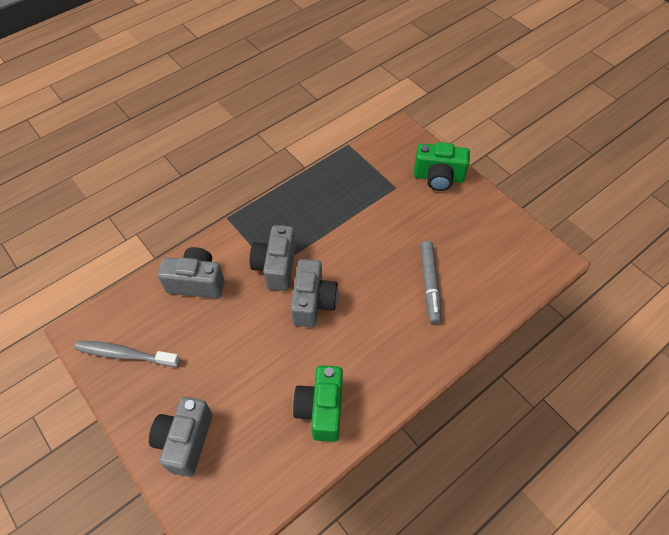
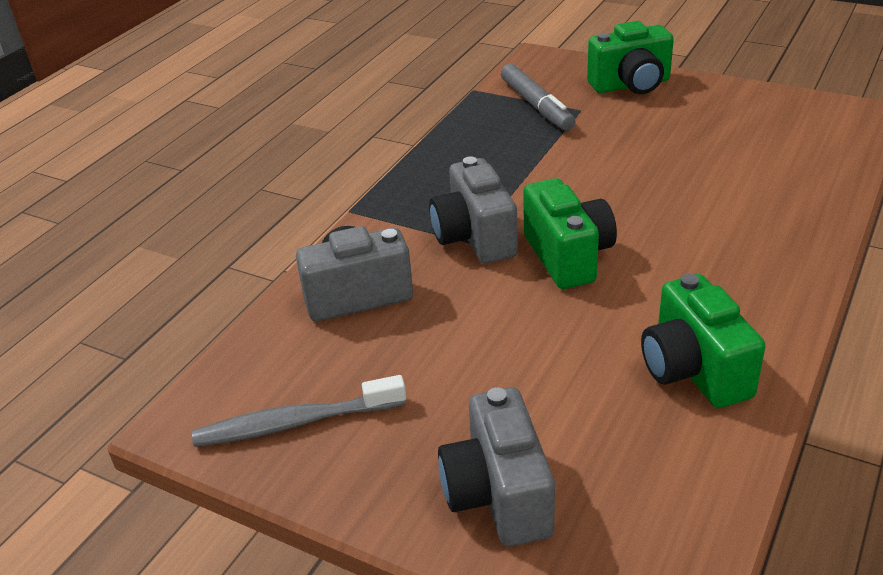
camera: 20 degrees left, 20 degrees down
grey camera [290,259,338,327] -> green camera [523,178,617,289]
grey marker [420,241,441,324] -> grey marker moved to [501,64,576,131]

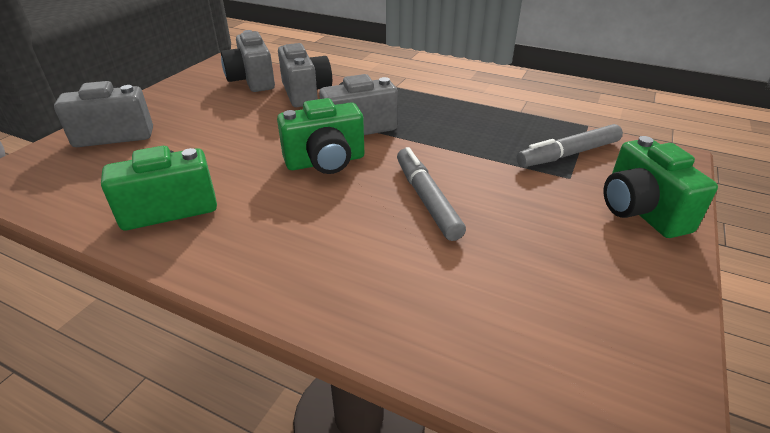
camera: 85 degrees right, 0 degrees up
grey toothbrush [192,375,406,447] -> none
none -> grey camera [221,30,275,92]
none -> grey marker [397,147,466,241]

